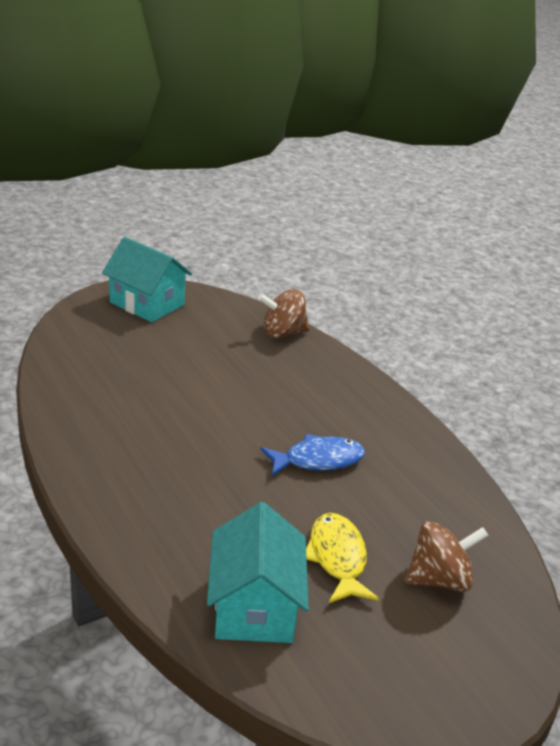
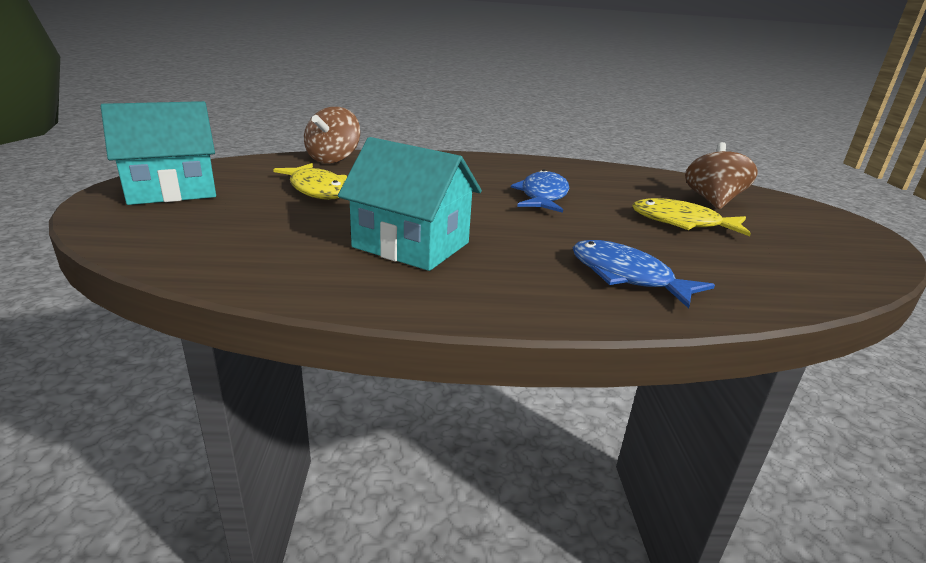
camera: 60 degrees left, 5 degrees down
turquoise house [207,502,309,643] -> turquoise house moved to [338,137,482,271]
none -> yellow fish [273,163,347,200]
none -> blue fish [572,240,715,309]

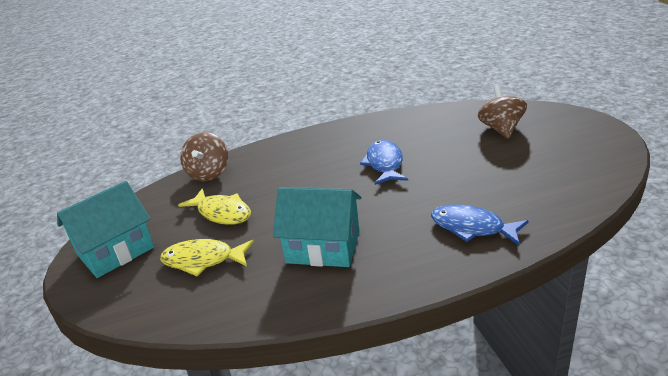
camera: 10 degrees left, 5 degrees up
yellow fish [632,198,751,236] -> yellow fish moved to [160,239,254,277]

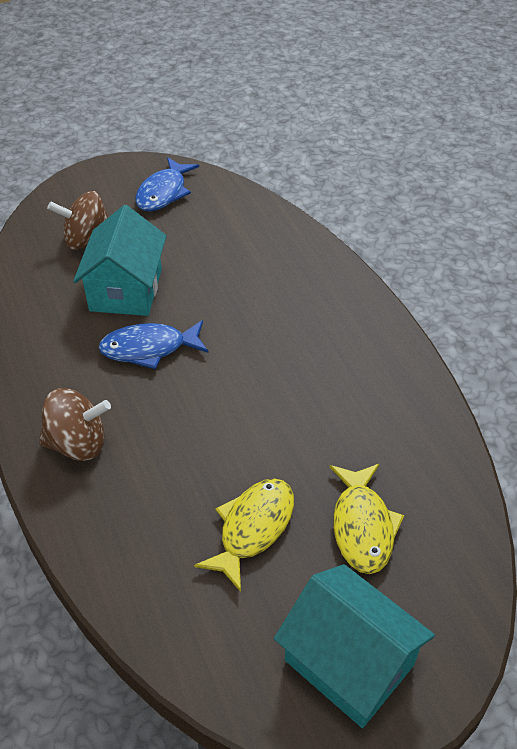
camera: 100 degrees left, 15 degrees up
brown spinning top [180,132,228,181] -> brown spinning top moved to [39,388,111,461]
turquoise house [273,187,361,267] -> turquoise house moved to [73,205,166,316]
blue fish [431,204,529,245] -> blue fish moved to [135,157,199,211]

